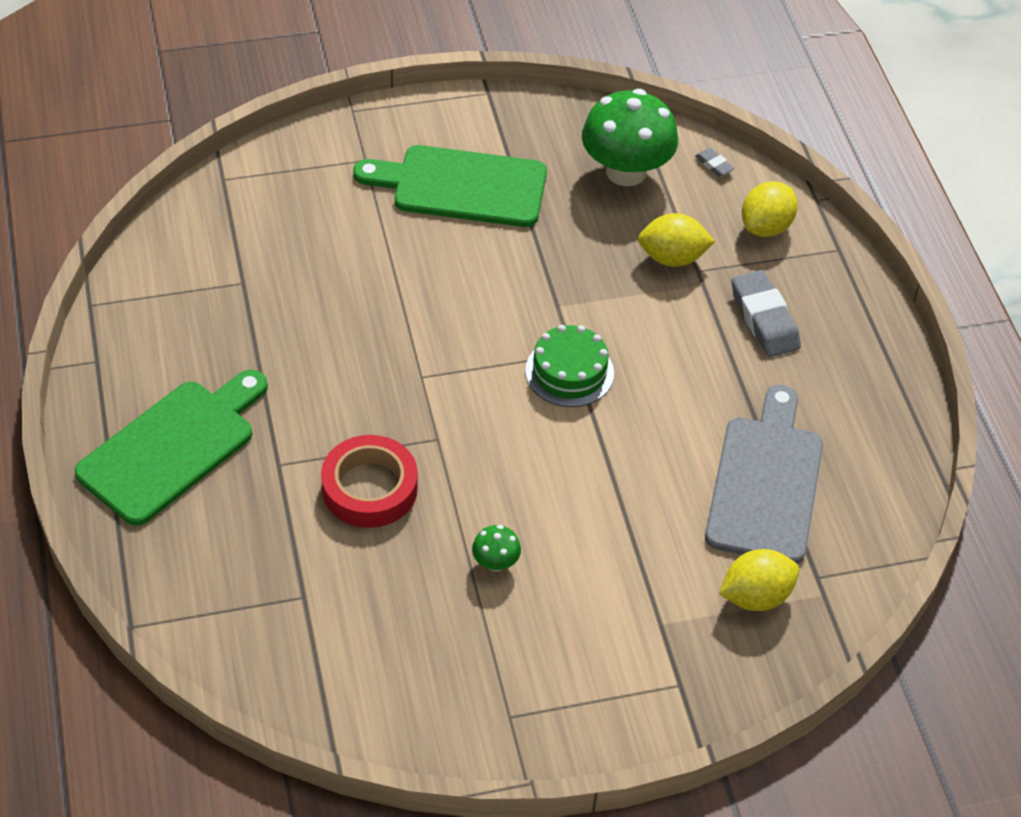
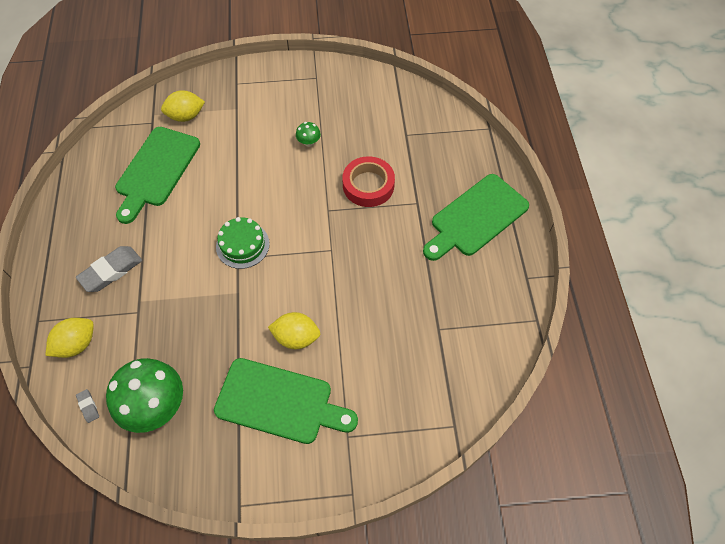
camera: 170 degrees left, 10 degrees up
yellow lemon [638,213,715,267] -> yellow lemon moved to [268,312,320,349]
grey cutting board [705,385,823,564] -> green cutting board [115,127,200,224]
grey eraser [732,270,801,357] -> grey eraser turned 60 degrees clockwise [76,246,142,292]

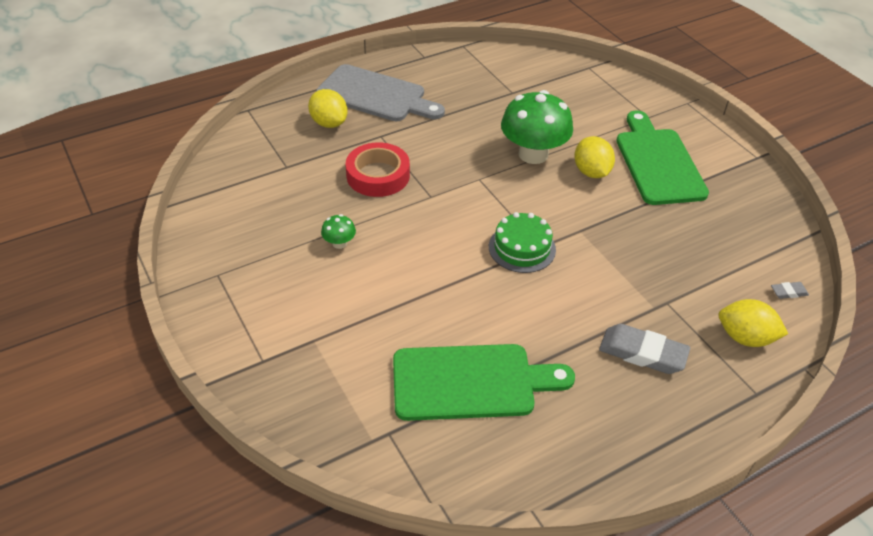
camera: 115 degrees left, 15 degrees down
grey eraser [76,389,99,423] -> grey eraser turned 45 degrees clockwise [771,282,809,299]
green mushroom [106,358,183,433] -> green mushroom moved to [501,90,573,164]
yellow lemon [161,90,205,122] -> yellow lemon moved to [308,89,348,128]
green cutting board [423,174,529,261] -> grey cutting board [316,64,445,121]

